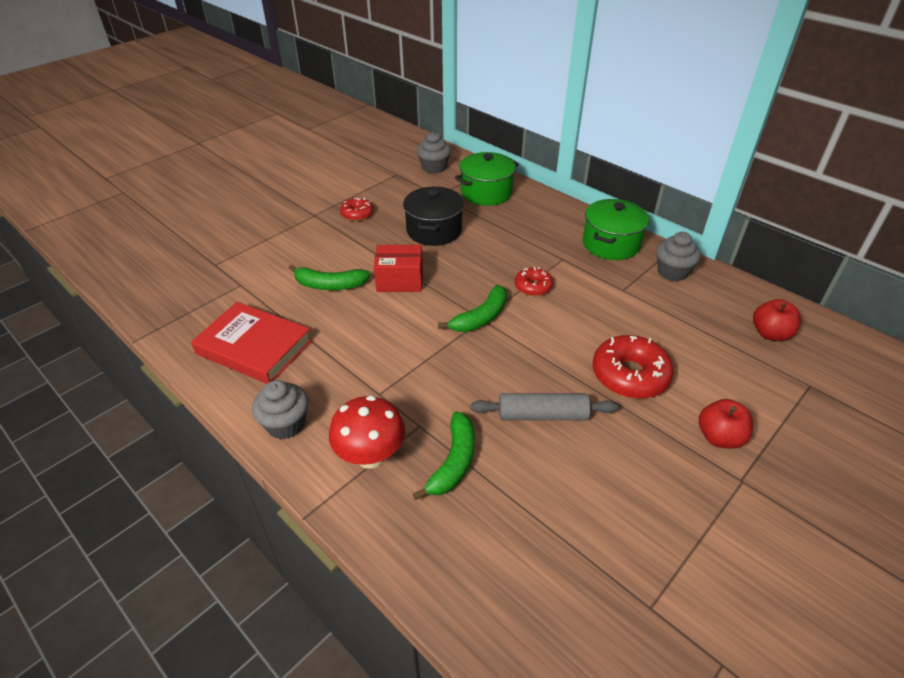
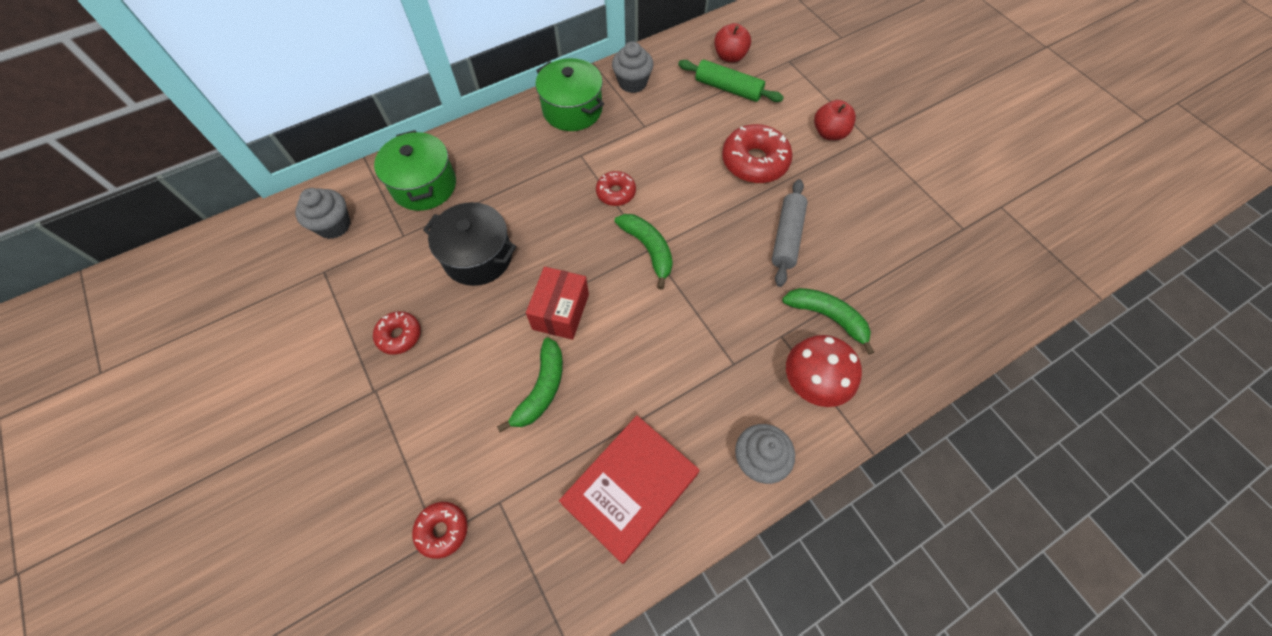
camera: 75 degrees left, 20 degrees up
none -> red donut [412,502,468,559]
none -> green rolling pin [678,60,784,102]

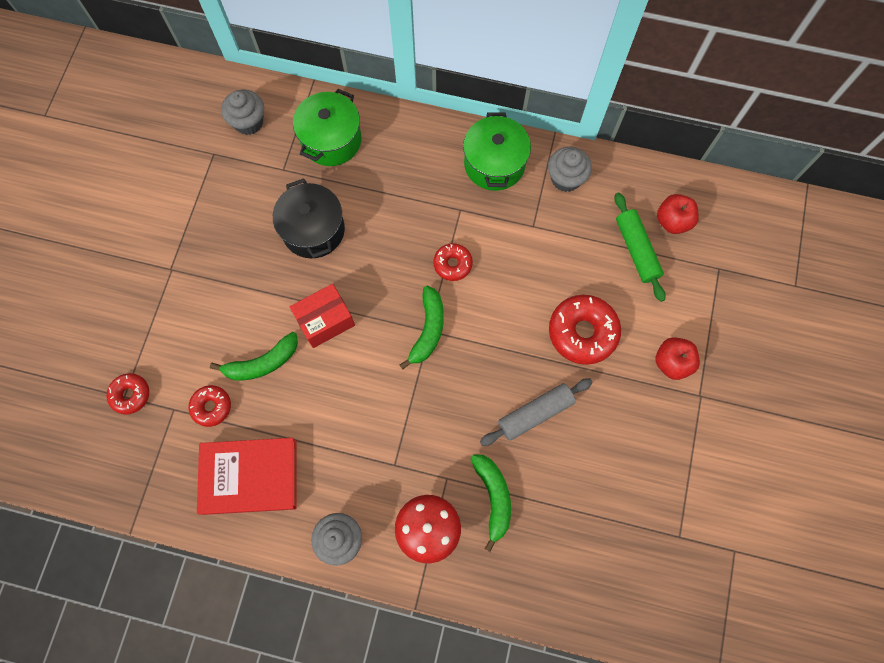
camera: 45 degrees right, 10 degrees up
red donut [373,311,421,355] -> red donut moved to [188,385,231,427]

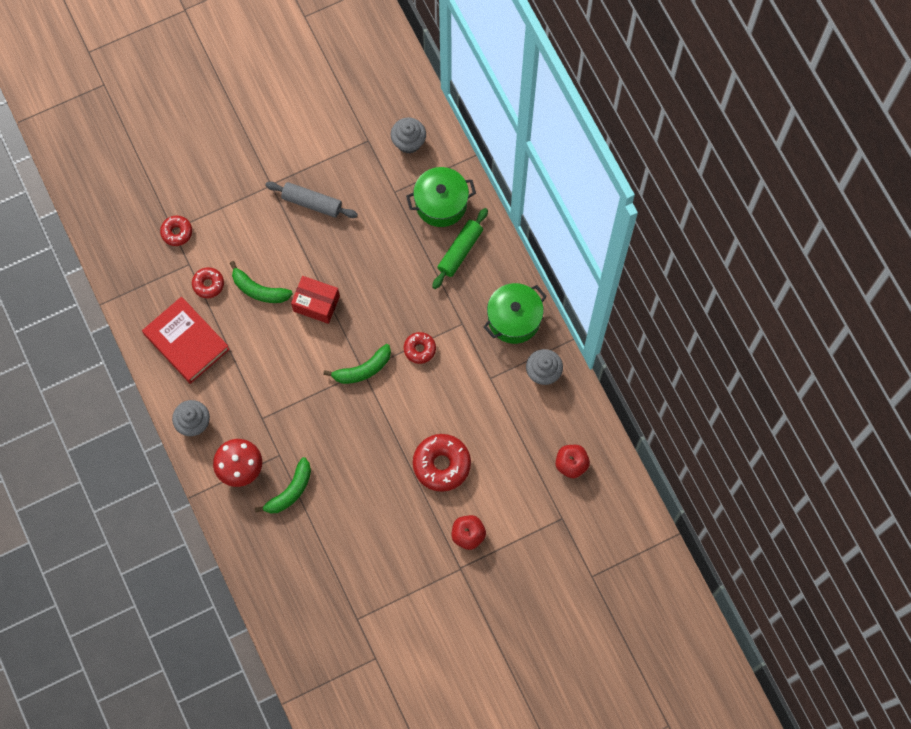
camera: 50 degrees right, 0 degrees up
black pot [273,178,345,258] -> none
grey rolling pin [480,378,593,446] -> grey rolling pin moved to [265,182,358,218]
green rolling pin [614,192,666,302] -> green rolling pin moved to [432,208,488,289]

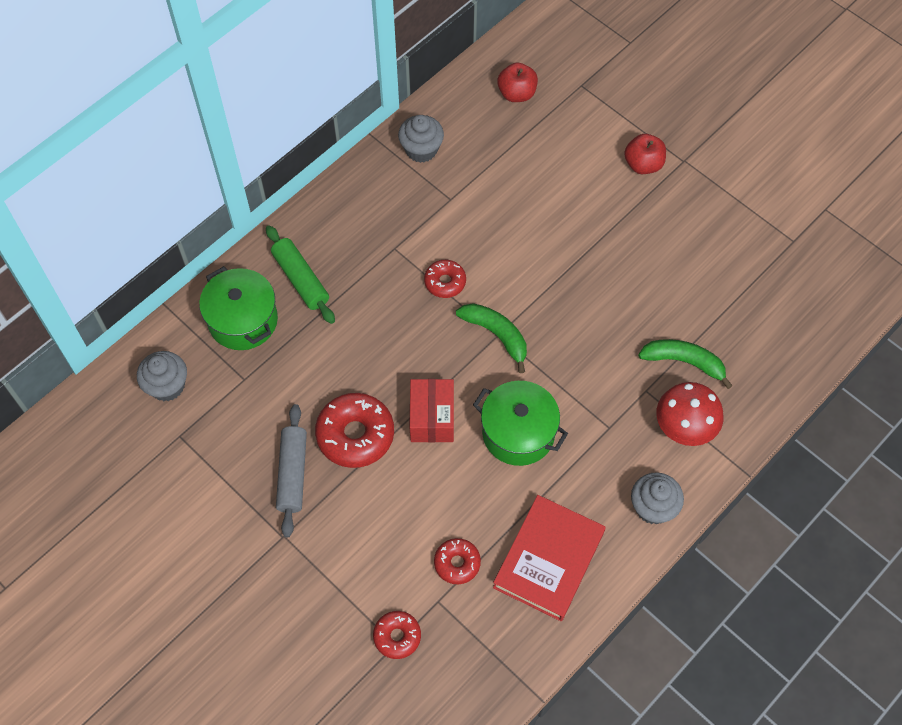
camera: 110 degrees left, 10 degrees down
green banana [230,261,293,303] -> none
red donut [413,434,471,492] -> red donut moved to [315,393,394,468]
green rolling pin [432,208,488,289] -> green rolling pin turned 45 degrees clockwise [266,225,335,324]
green pot [484,283,547,344] -> green pot moved to [473,381,568,466]

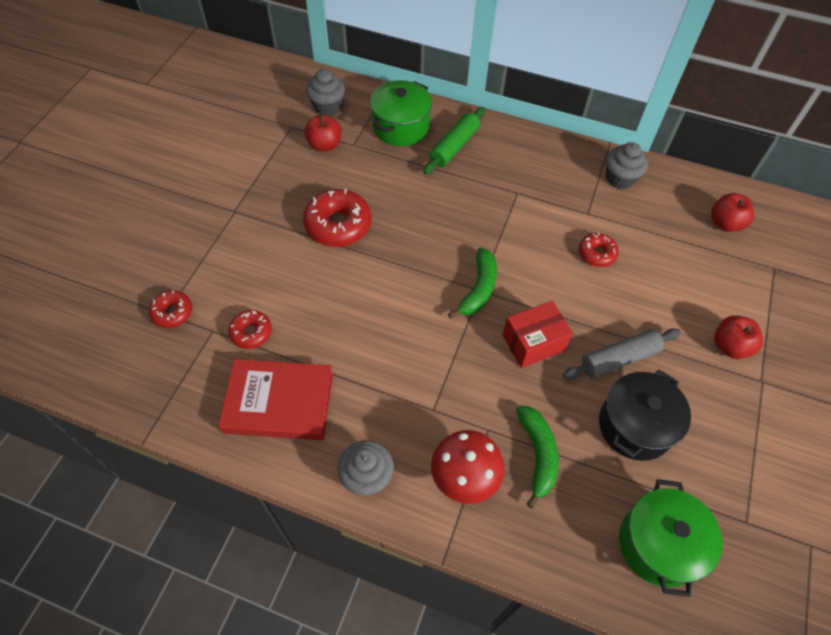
camera: 65 degrees right, 5 degrees down
grey rolling pin [276,404,307,537] -> grey rolling pin moved to [563,328,681,379]
red box [409,379,454,443] -> red box moved to [503,301,573,368]
red donut [424,260,466,298] -> red donut moved to [579,233,619,267]
green pot [473,381,568,466] -> green pot moved to [619,479,722,597]
none -> red apple [305,114,342,151]
none -> black pot [599,370,691,461]

